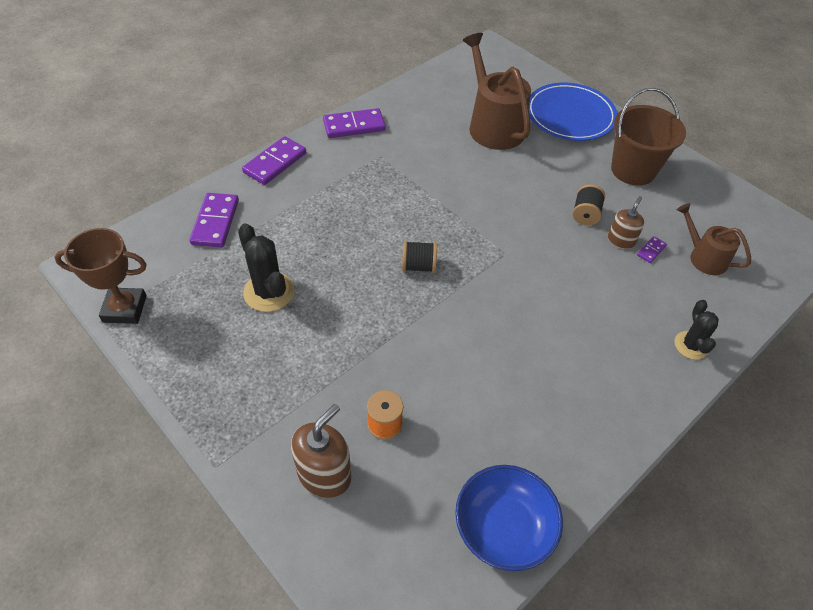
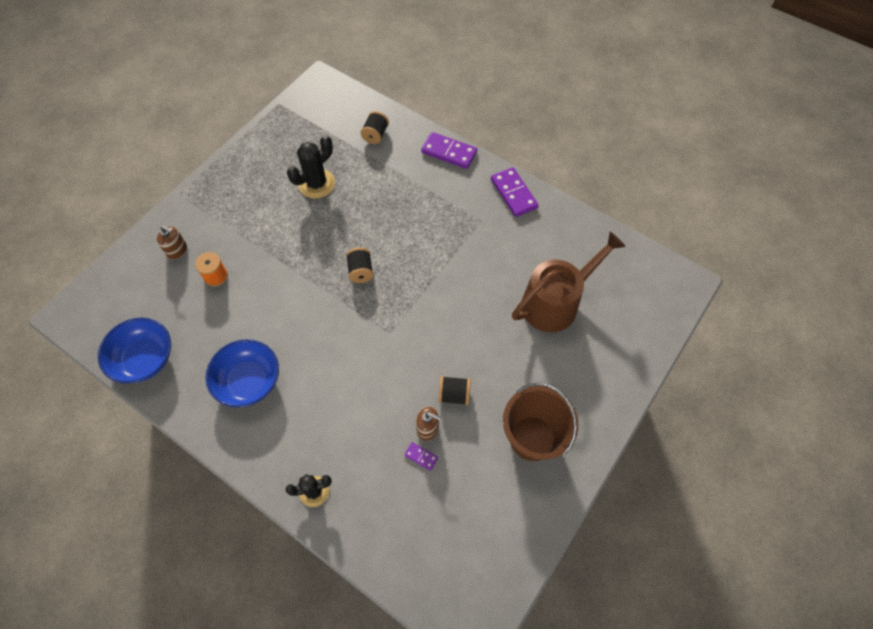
camera: 80 degrees right, 10 degrees up
brown trophy [54,228,147,324] -> none
purple domino [189,193,239,247] -> black spool [360,111,389,144]
brown soap dispenser [291,404,351,498] -> brown soap dispenser [157,226,187,260], size x0.62
blue plate [529,83,617,141] -> none
brown watering can [677,203,751,275] -> none
none -> blue bowl [205,339,279,408]

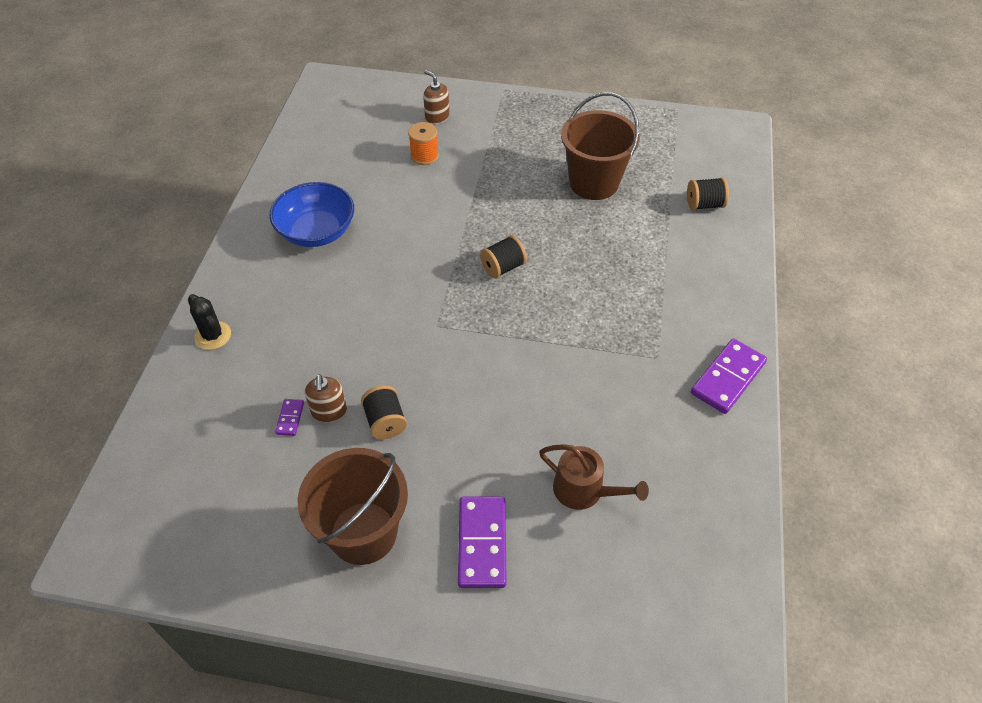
camera: 65 degrees right, 10 degrees down
blue bowl [98,318,171,384] -> none
brown soap dispenser [157,226,187,260] -> brown soap dispenser turned 135 degrees clockwise [423,70,450,124]
black cactus [287,135,335,199] -> brown bucket [561,92,640,200]
purple domino [421,132,477,169] -> purple domino moved to [458,497,507,588]
brown watering can [512,232,626,332] -> brown watering can [539,444,649,510], size x0.57

